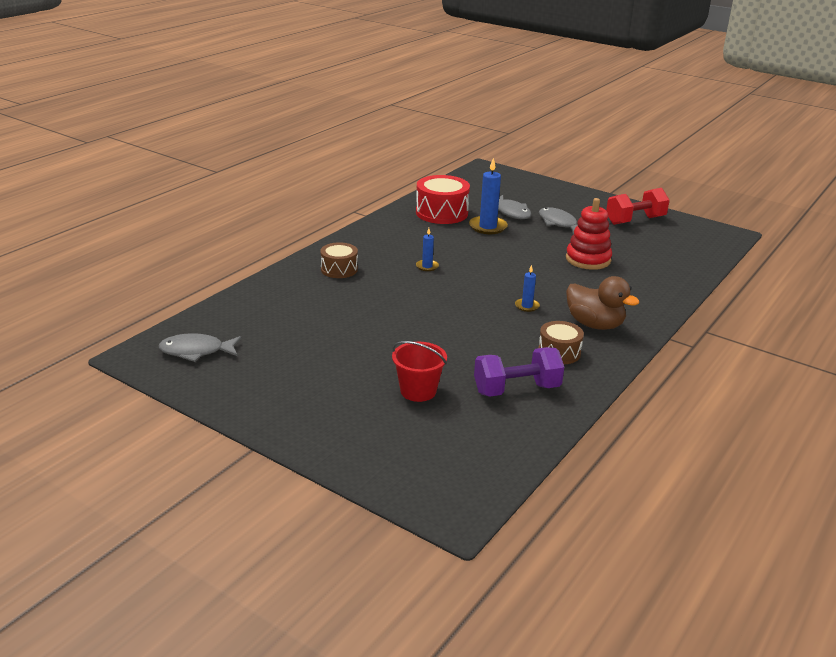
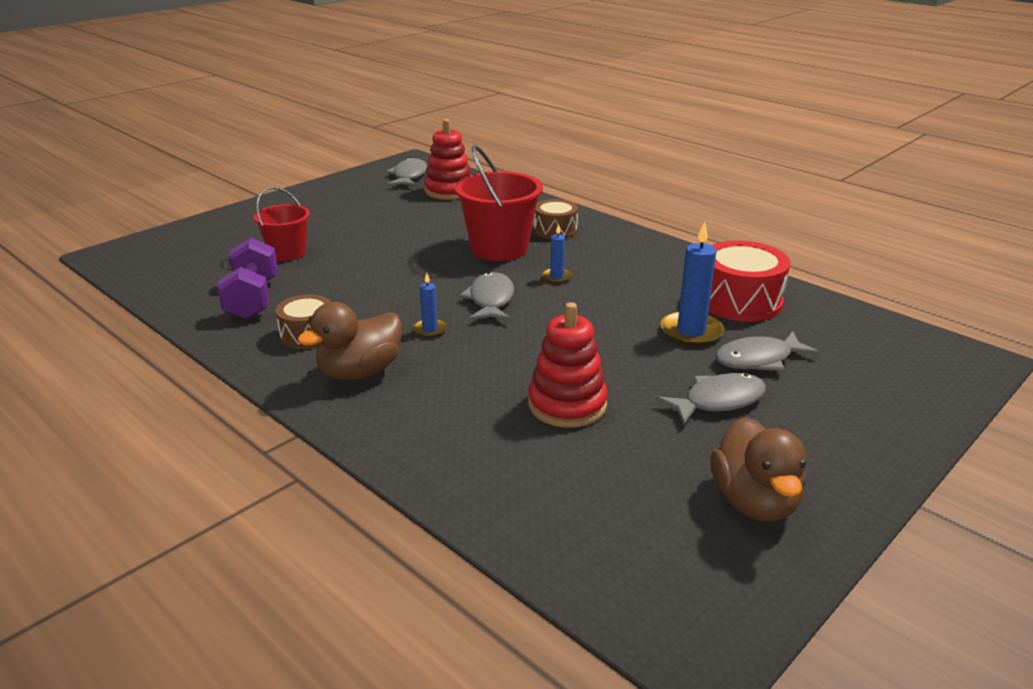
camera: 100 degrees right, 0 degrees up
red dumbbell [606,188,670,225] -> brown duck [710,417,806,522]
none -> red stacking toy [424,119,471,200]
none -> red bucket [455,145,543,261]
none -> grey fish [460,272,514,320]

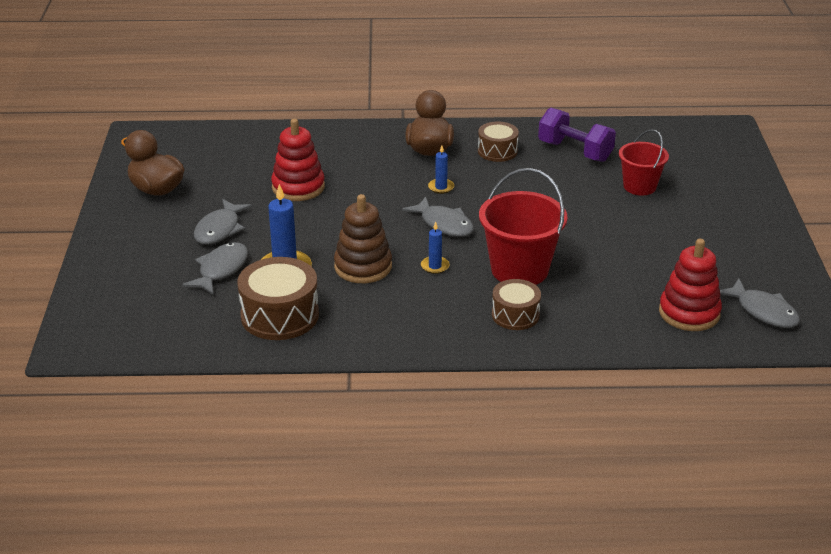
camera: 135 degrees right, 5 degrees up
red drum [709,241,790,322] -> brown drum [237,257,319,340]
none -> brown stacking toy [334,194,392,283]

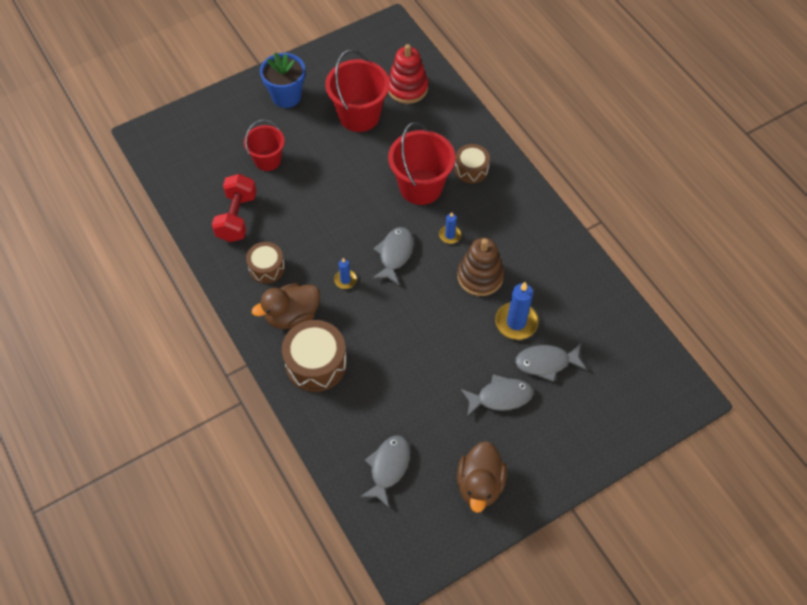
camera: 120 degrees left, 25 degrees up
brown drum [237,257,319,340] -> brown drum moved to [282,320,347,392]
red stacking toy [271,119,325,201] -> none
purple dumbbell [538,108,616,162] -> red dumbbell [212,174,257,242]
grey fish [720,279,800,328] -> grey fish moved to [360,435,410,507]
none -> blue flower pot [260,53,305,108]
none -> red bucket [325,50,390,132]

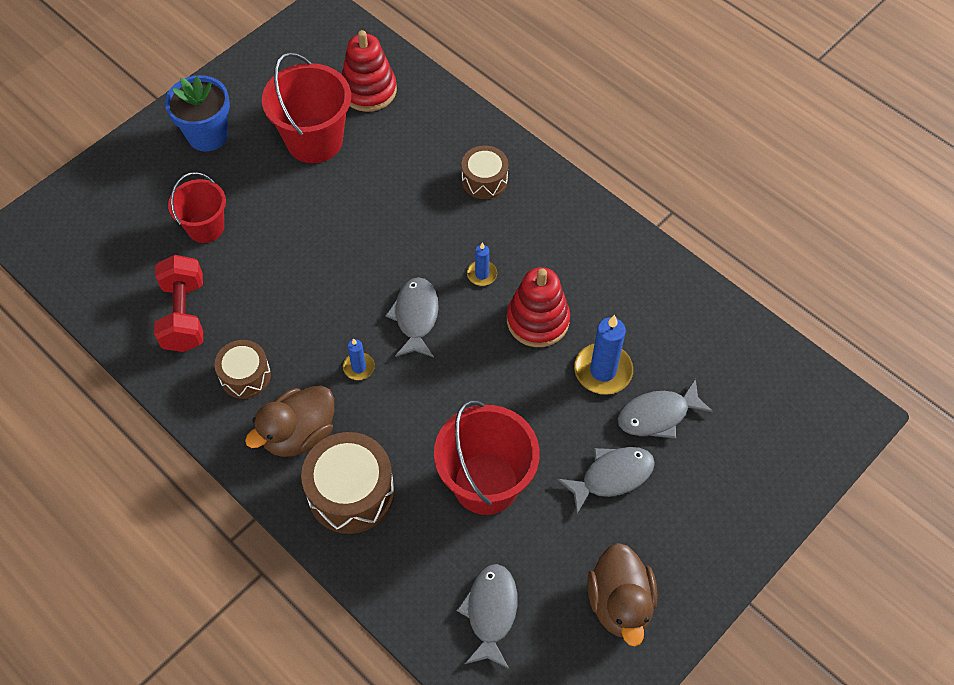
camera: 15 degrees left, 0 degrees up
red bucket [388,122,455,205] -> red bucket moved to [434,400,540,515]
brown stacking toy [458,238,504,296] -> red stacking toy [507,267,570,347]

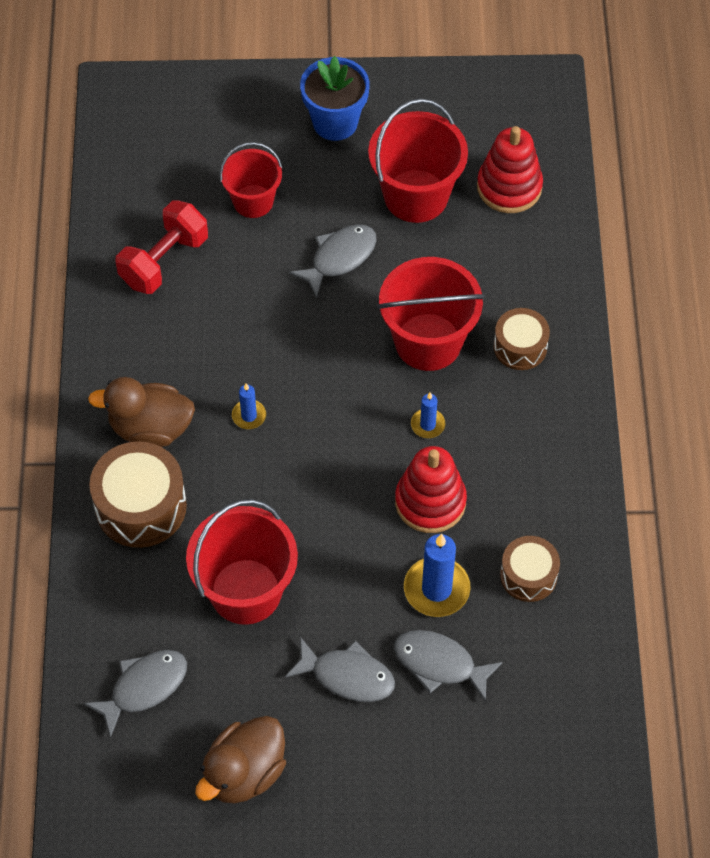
camera: 45 degrees right, 0 degrees up
brown drum [214,340,271,399] -> brown drum moved to [500,536,560,602]
grey fish [385,277,439,357] -> grey fish moved to [289,224,377,298]
none -> red bucket [377,257,484,371]

